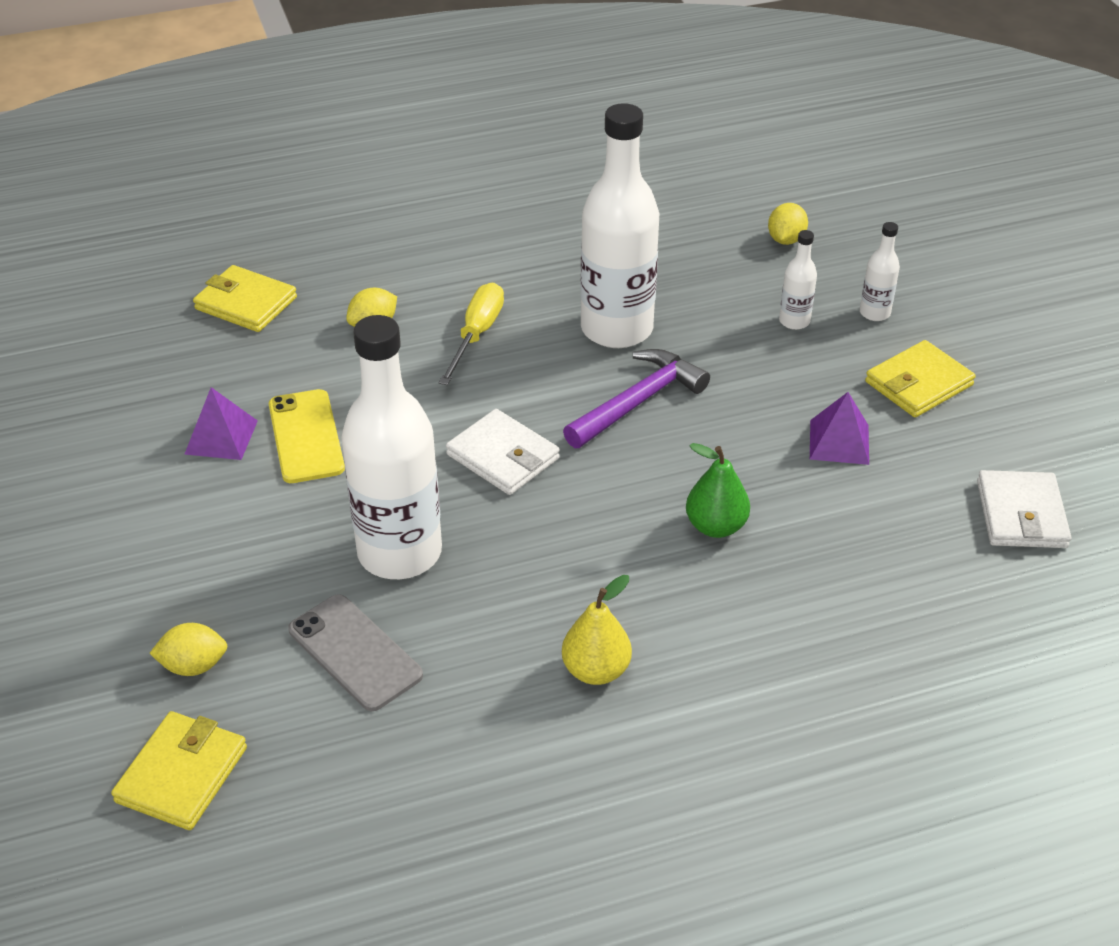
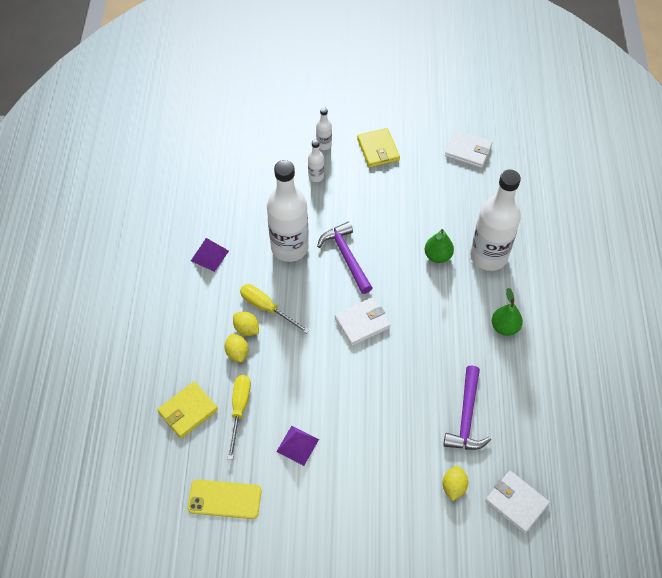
camera: 70 degrees left, 15 degrees up
yellow wallet [111,711,247,830] -> white wallet [485,471,550,534]
yellow phone [269,389,345,483] -> yellow phone moved to [187,480,261,519]
grey phone [288,594,423,711] -> purple hammer [443,365,491,450]
white bottle [341,315,442,579] -> white bottle moved to [470,170,521,271]
yellow pear [562,575,632,685] -> green pear [492,288,523,336]
yellow lemon [768,203,808,245] -> yellow lemon moved to [233,311,259,336]
purple pyramid [810,392,869,465] -> purple pyramid moved to [191,238,229,272]
none -> yellow screwdriver [227,375,251,460]

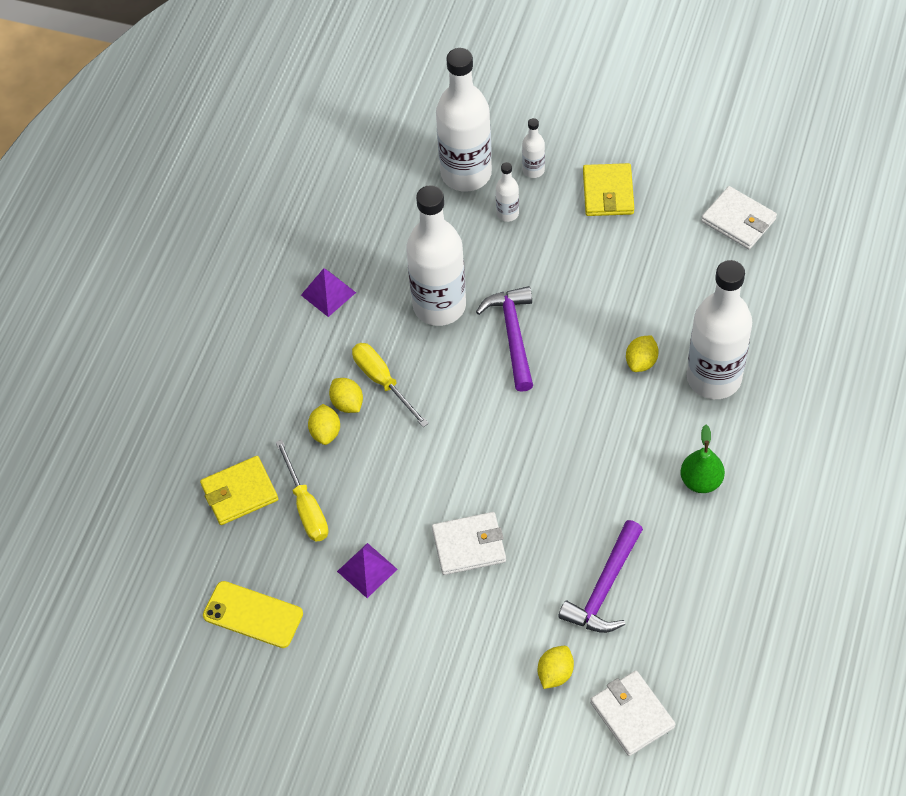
camera: 20 degrees right, 0 degrees up
yellow screwdriver [227,375,251,460] -> yellow screwdriver turned 135 degrees clockwise [276,440,329,542]
white wallet [335,297,391,346] -> white wallet moved to [432,512,506,575]
green pear [425,229,454,263] -> yellow lemon [626,335,659,372]
none -> white bottle [436,48,492,192]

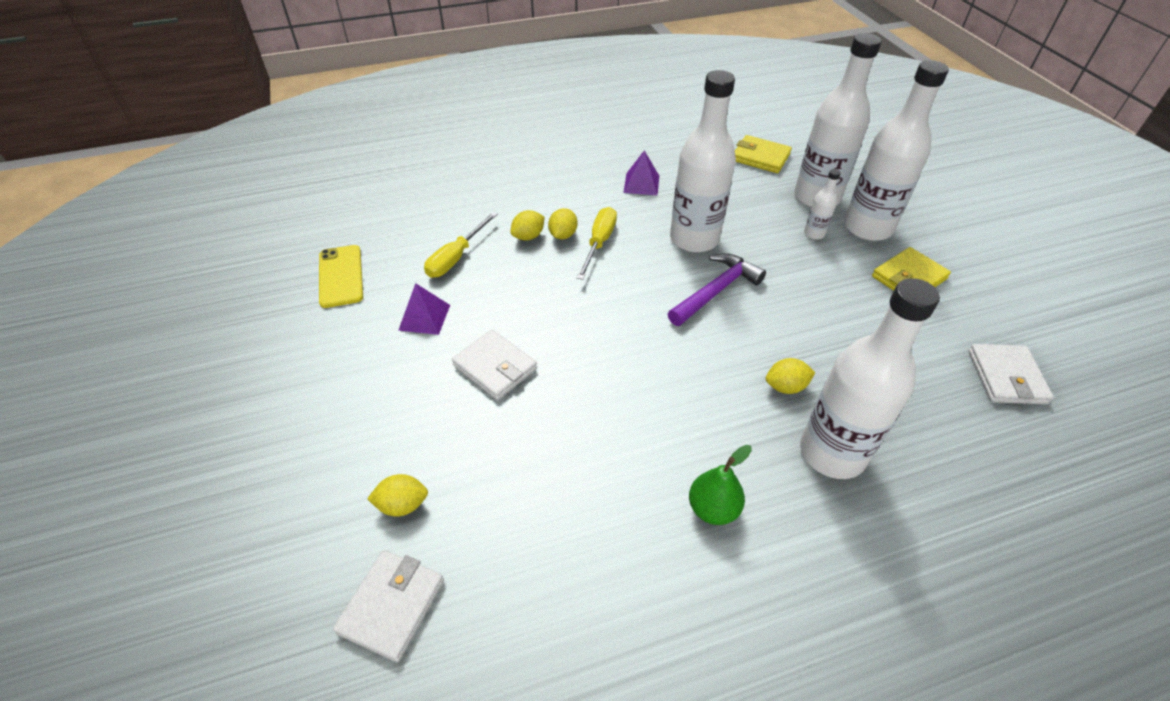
camera: 50 degrees right, 10 degrees down
yellow wallet [200,456,278,525] -> yellow wallet moved to [735,135,792,173]
white bottle [522,118,545,178] -> white bottle [844,60,949,241], size x2.31
purple hammer [558,520,643,633] -> none

